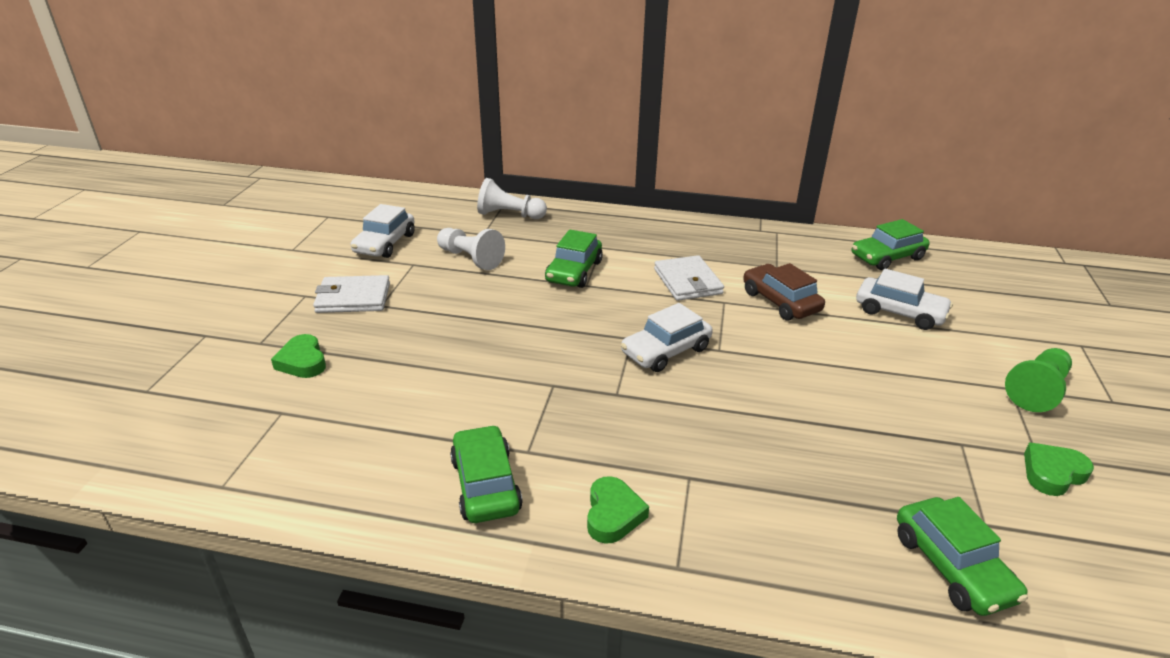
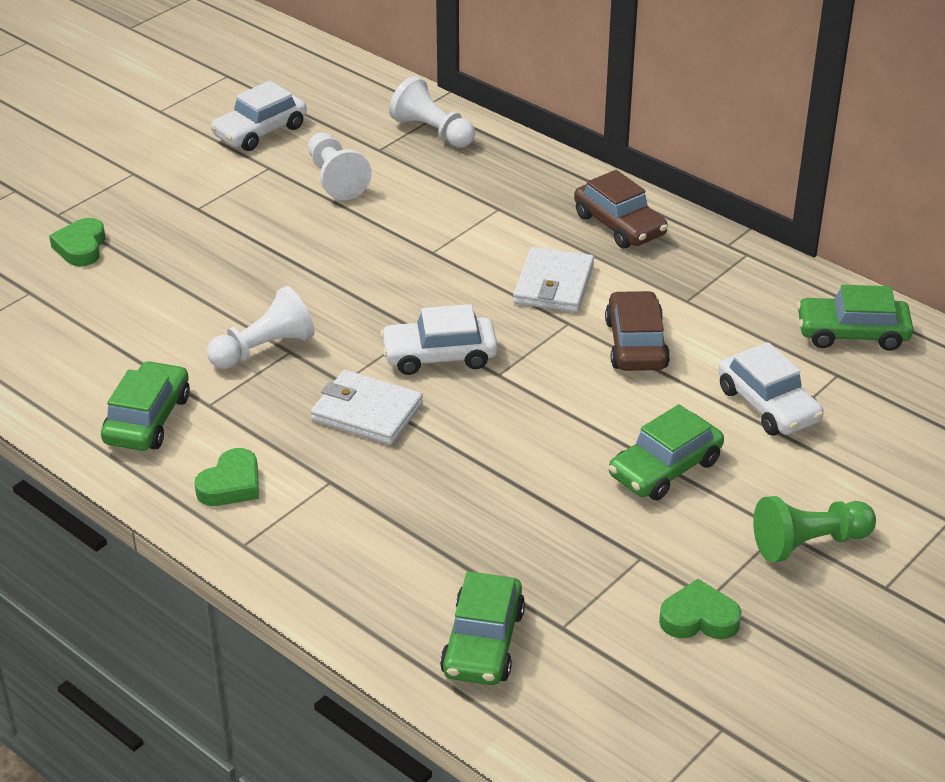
camera: 30 degrees right, 5 degrees up
white wallet [313,275,390,313] -> white wallet moved to [311,370,423,445]
green car [545,230,603,288] -> green car moved to [609,404,724,500]
none -> white pawn [207,286,315,369]
none -> brown car [574,170,668,248]

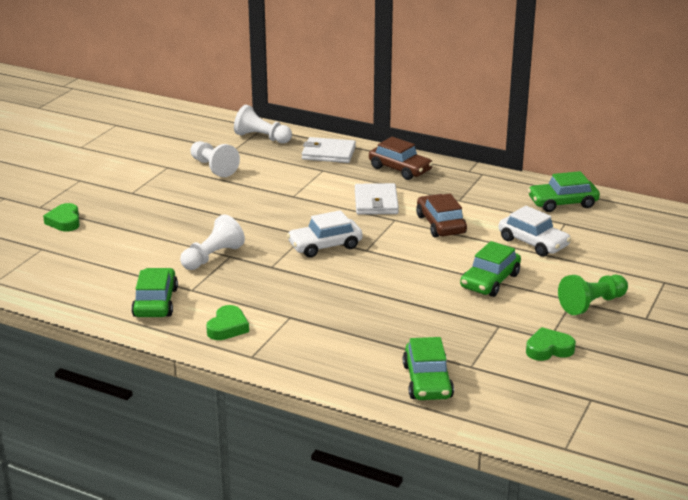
camera: 15 degrees left, 10 degrees down
white car [210,81,307,151] -> none
white wallet [311,370,423,445] -> white wallet moved to [302,137,356,163]

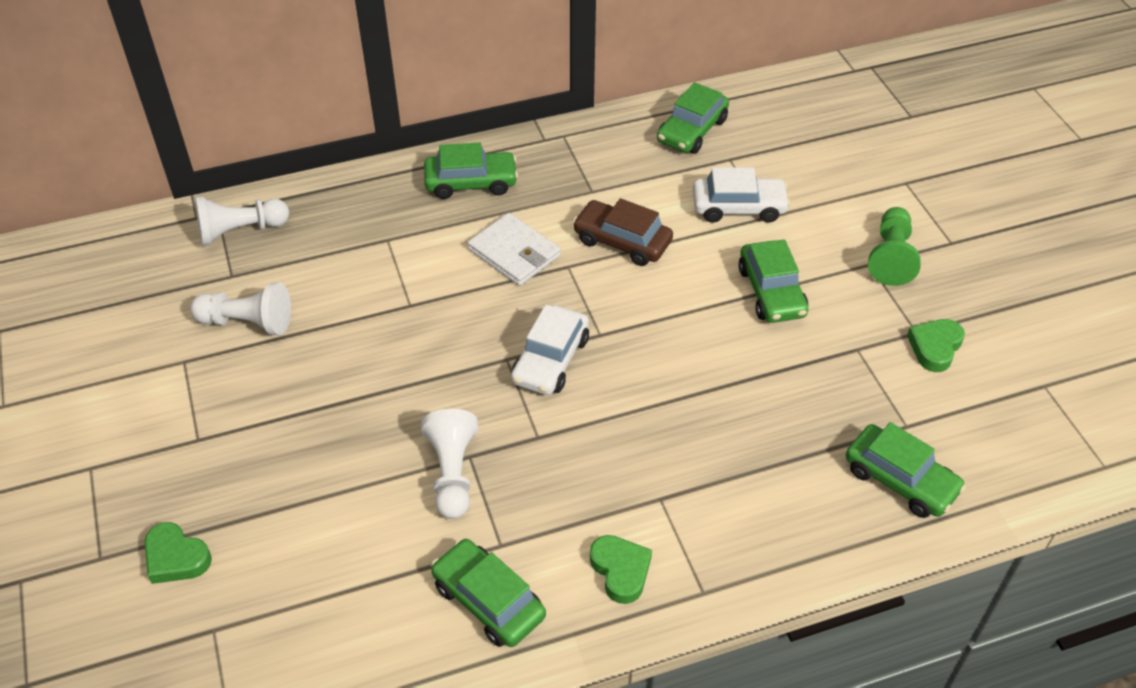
camera: 45 degrees left, 20 degrees up
white wallet [302,137,356,163] -> none
brown car [369,137,433,180] -> green car [424,143,518,199]

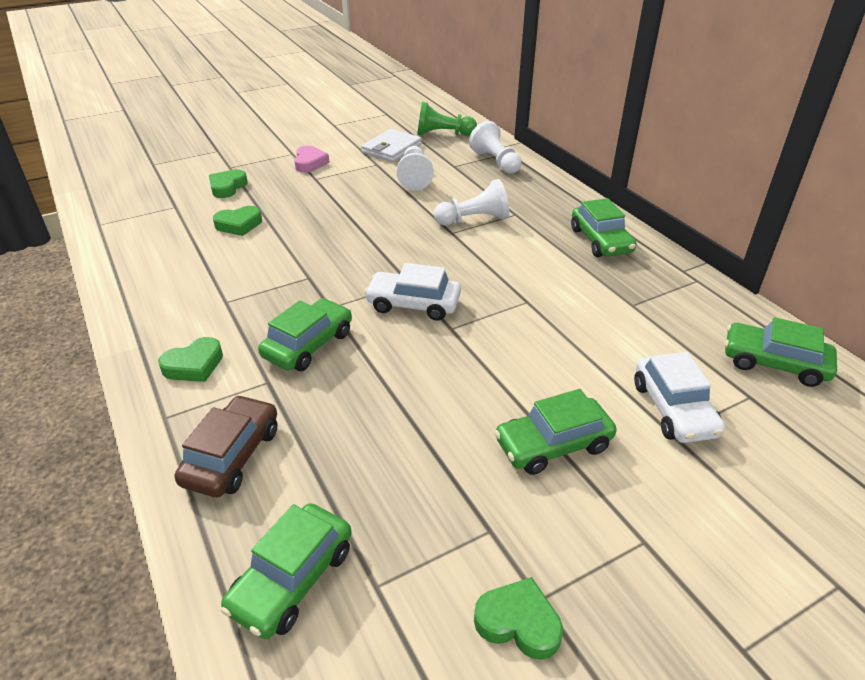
camera: 80 degrees right, 10 degrees down
white pawn [421,409,478,519] -> white pawn moved to [434,179,509,226]
green car [431,539,546,647] -> green car moved to [258,298,352,371]
white wallet [467,213,561,286] -> white wallet moved to [361,129,422,162]
brown car [573,198,673,266] -> brown car moved to [175,395,277,497]
green pawn [868,207,921,286] -> green pawn moved to [417,102,477,136]
none -> green heart [213,206,262,236]
none -> pink heart [294,146,330,172]

